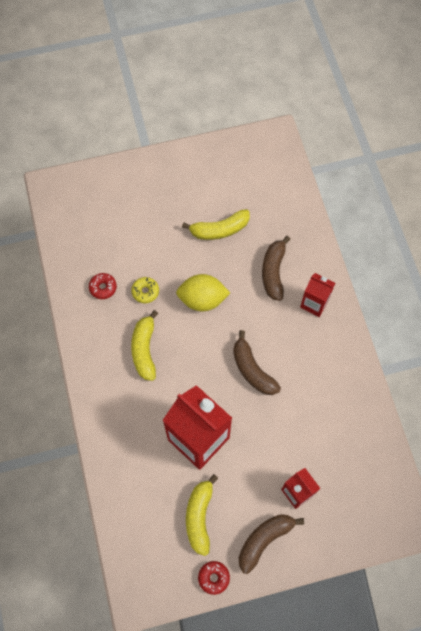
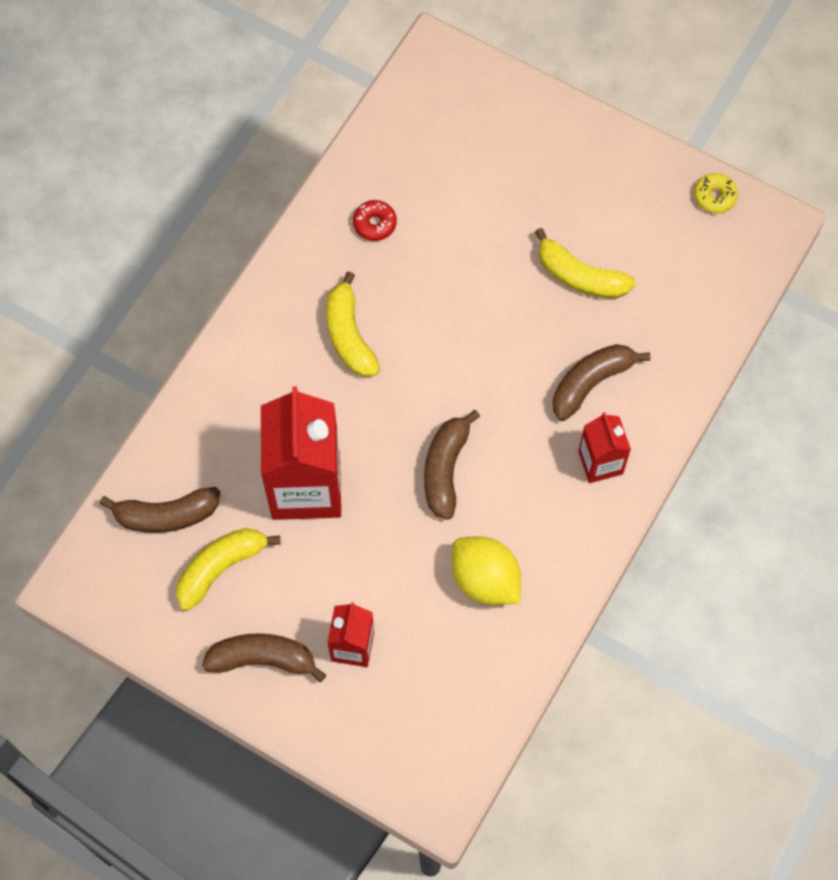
camera: 45 degrees right, 0 degrees up
yellow donut [131,277,159,303] -> yellow donut moved to [694,173,738,213]
yellow banana [131,310,158,381] -> yellow banana turned 60 degrees counterclockwise [326,271,380,377]
yellow lemon [176,274,230,311] -> yellow lemon moved to [451,536,521,605]
red donut [198,561,230,595] -> none
none -> brown banana [100,487,220,533]

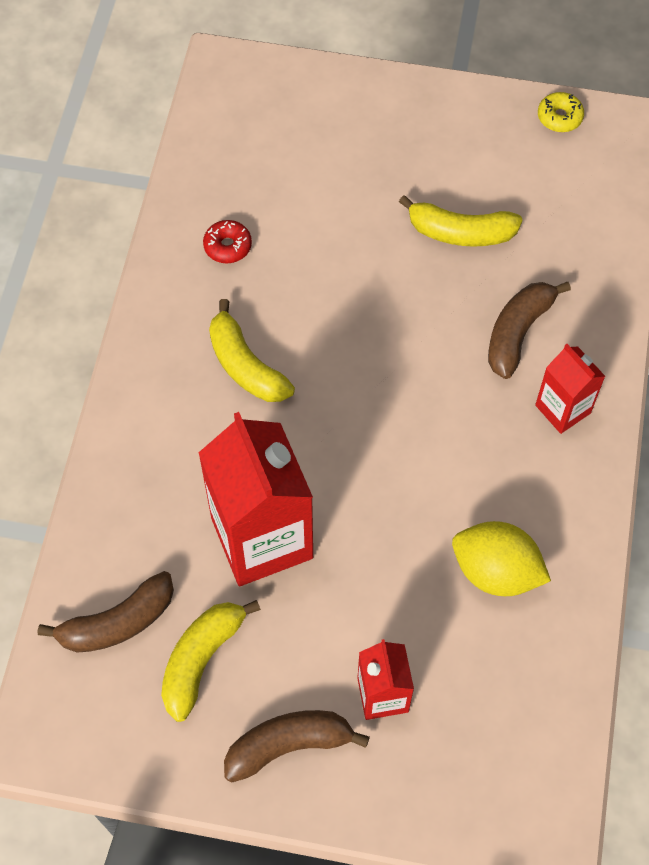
camera: 20 degrees left, 5 degrees down
brown banana [424,410,480,520] -> none

